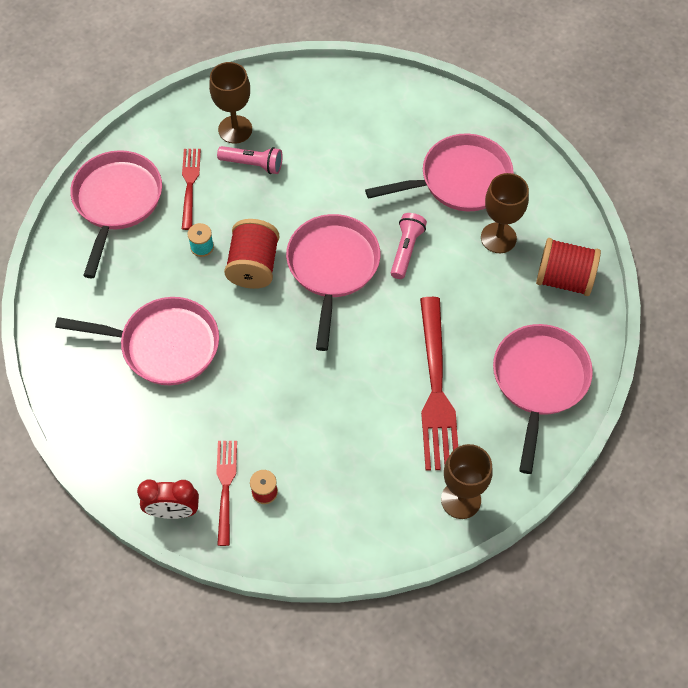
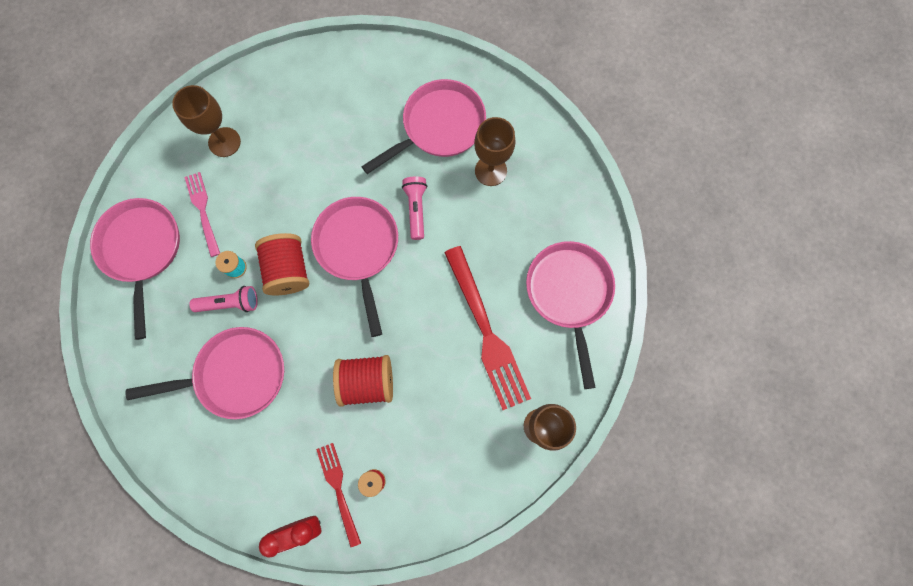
camera: 20 degrees left, 15 degrees up
red fork [182,149,201,230] -> pink fork [185,172,220,257]
pink flashlight [217,146,282,174] -> pink flashlight moved to [189,286,258,312]
red spool [536,238,601,296] -> red spool moved to [333,355,393,407]

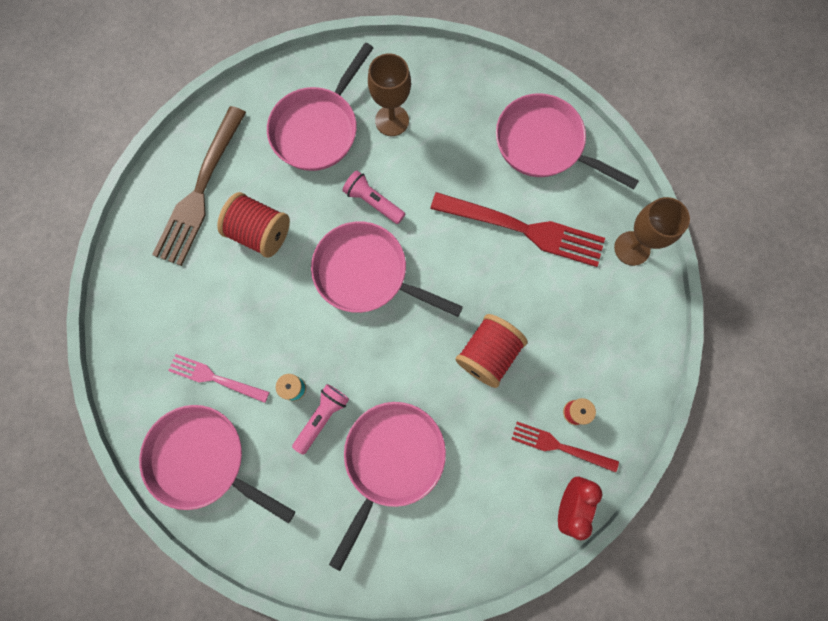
camera: 50 degrees left, 0 degrees up
brown goblet [172,85,241,157] -> none
red spool [255,233,309,295] -> red spool moved to [217,192,290,258]
pink pan [361,79,486,174] -> pink pan turned 150 degrees counterclockwise [267,43,373,171]
none -> brown fork [152,106,246,266]

